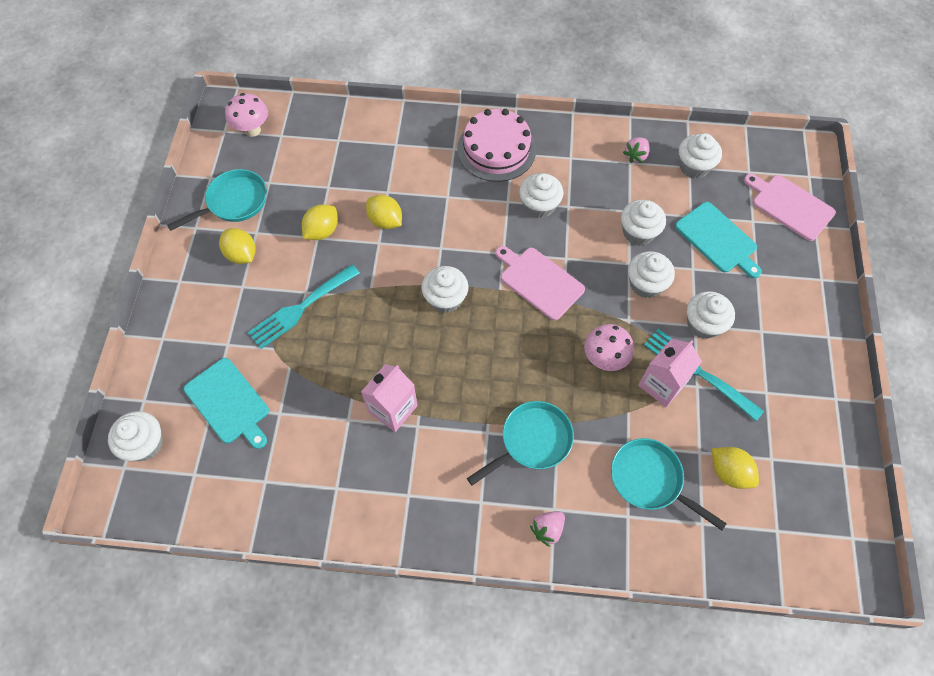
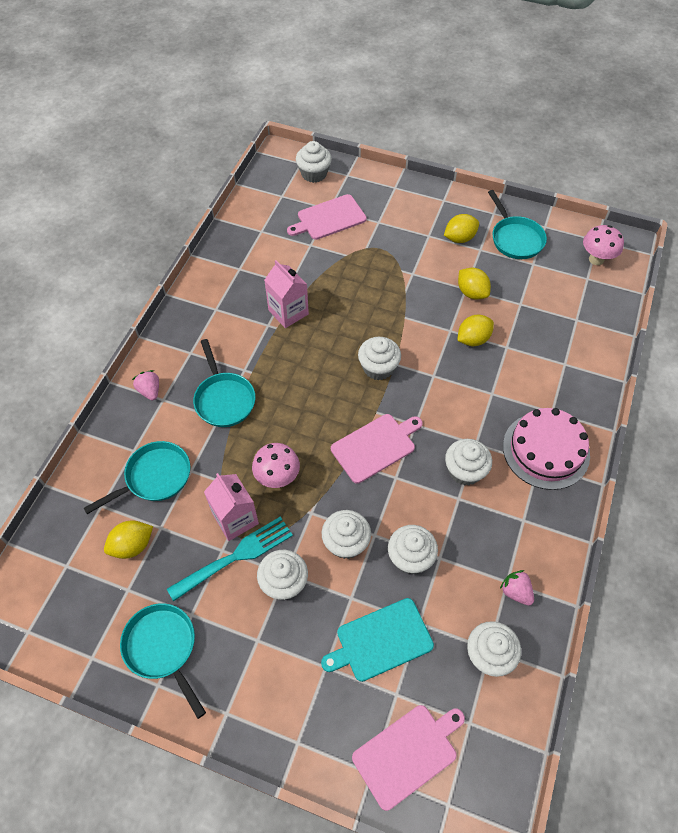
camera: 105 degrees right, 5 degrees down
turquoise cutting board [184,358,269,449] -> pink cutting board [287,194,367,240]
turquoise fork [248,264,360,349] -> none
none -> turquoise pan [120,603,206,719]

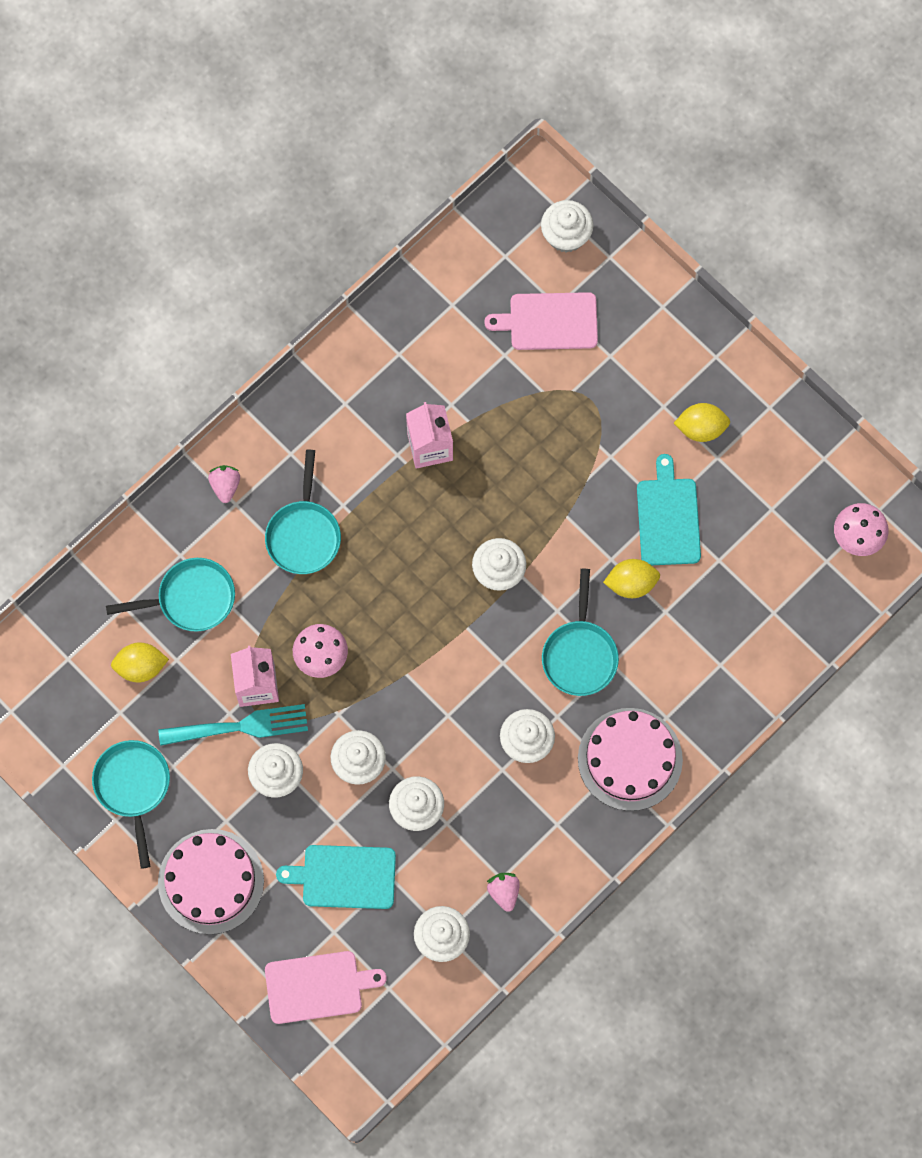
camera: 25 degrees right, 15 degrees up
pink cutting board [331,414,423,484] -> none
yellow lemon [458,268,491,299] -> turquoise cutting board [637,454,701,565]
turquoise pan [488,190,547,259] -> turquoise pan moved to [542,569,619,696]
none -> pink cake [158,829,264,935]

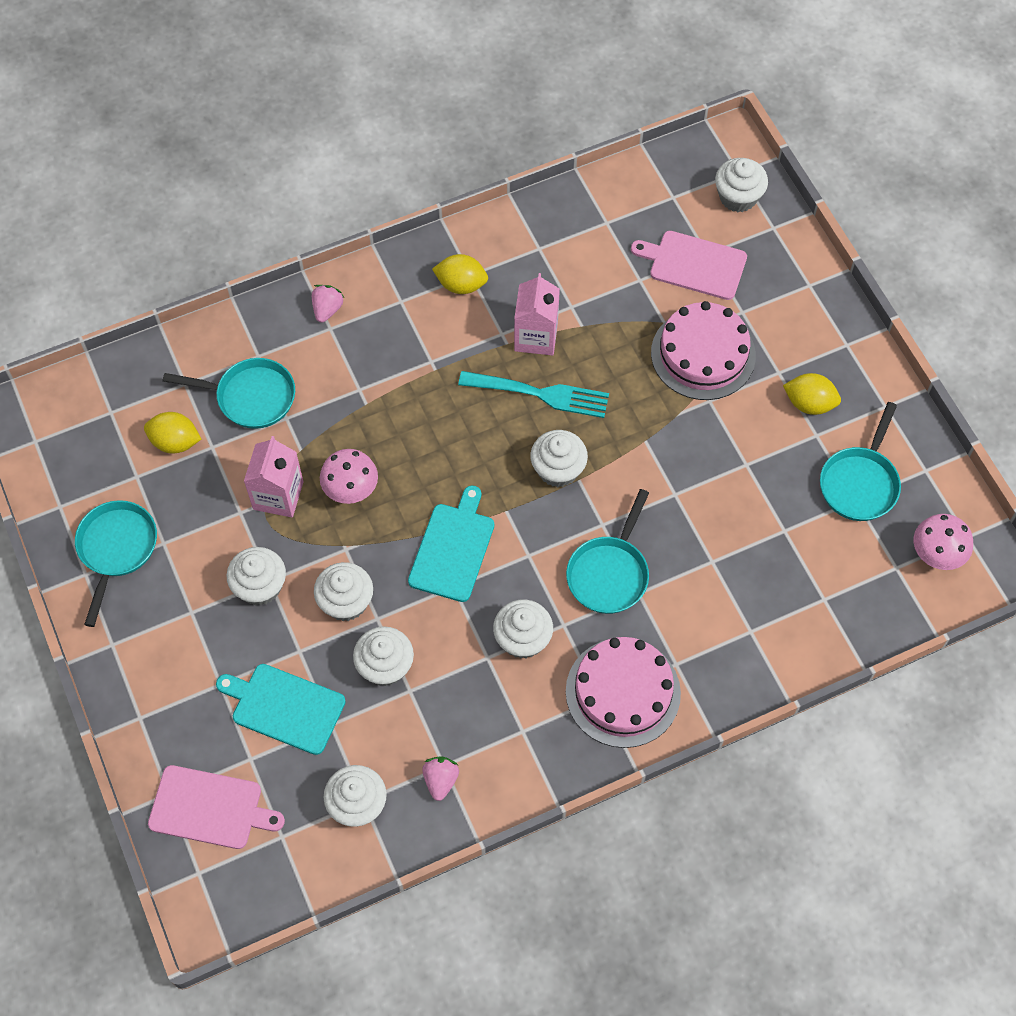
camera: 20 degrees right, 10 degrees down
turquoise fork [158,704,308,746] -> turquoise fork moved to [458,371,609,418]
pink cake [158,829,264,935] -> pink cake moved to [651,301,756,400]
turquoise pan [265,450,341,574] -> turquoise pan moved to [820,402,901,521]
yellow lemon [603,559,660,598] -> yellow lemon moved to [432,254,488,294]
turquoise cutting board [637,454,701,565] -> turquoise cutting board moved to [408,485,494,602]

